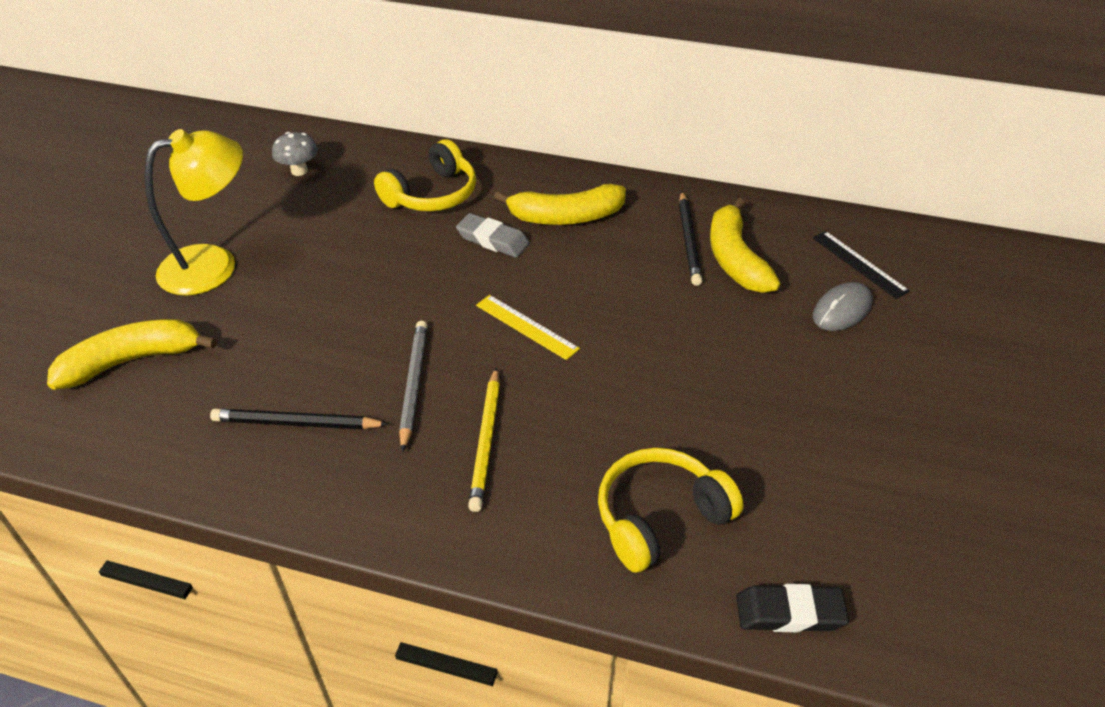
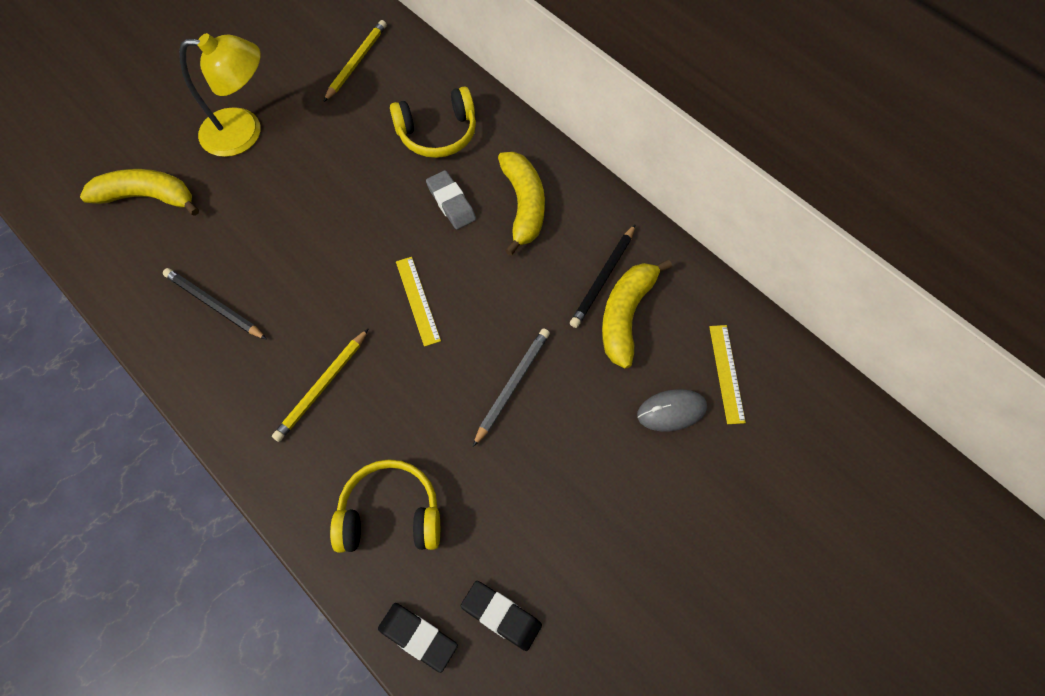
camera: 30 degrees right, 20 degrees up
grey mushroom [272,132,318,176] -> yellow pencil [323,20,387,102]
grey pencil [399,321,428,452] -> grey pencil moved to [473,329,550,447]
yellow banana [494,184,626,225] -> yellow banana turned 120 degrees counterclockwise [498,152,545,256]
black ruler [812,231,910,299] -> yellow ruler [709,325,746,424]
none -> black eraser [461,581,542,651]

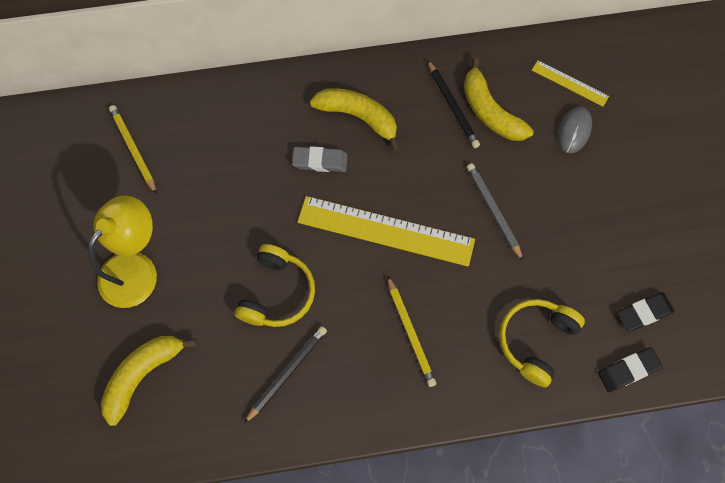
camera: 55 degrees left, 5 degrees up
black pencil [163,268,267,340] -> black pencil turned 150 degrees clockwise [244,326,327,424]
yellow headphones [390,86,476,158] -> yellow headphones moved to [235,244,315,327]
yellow ruler [396,257,441,347] -> yellow ruler [298,196,475,267], size x2.06

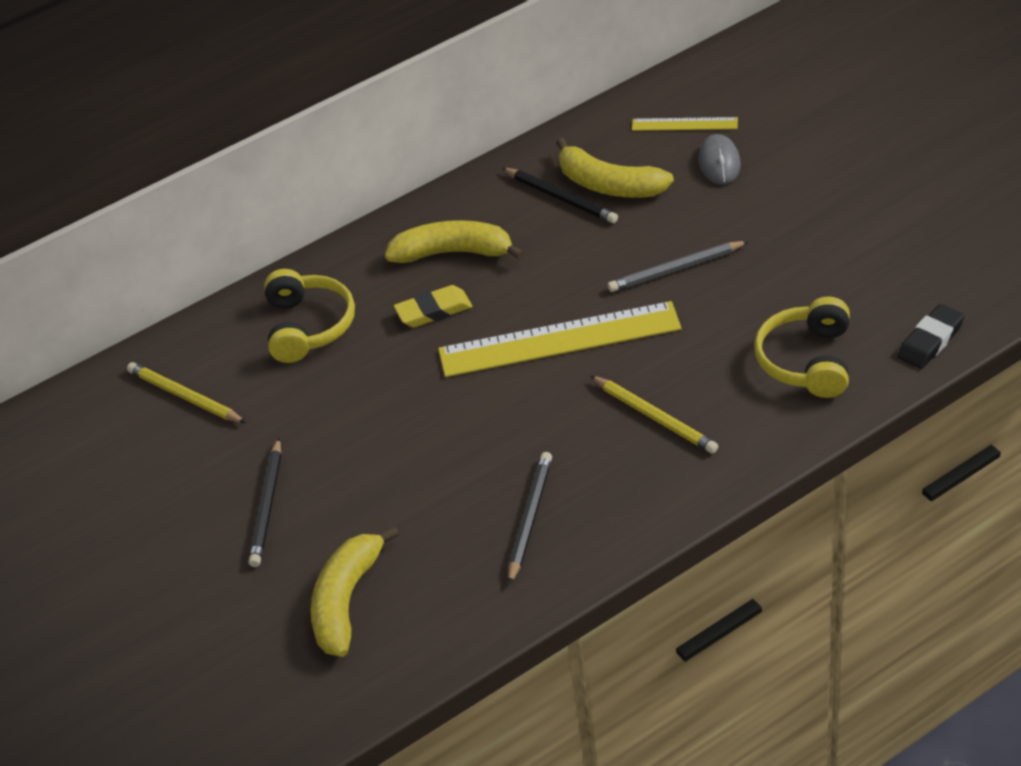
camera: 20 degrees left, 25 degrees down
yellow lamp [88,196,157,308] -> black pencil [248,438,281,567]
yellow headphones [235,244,315,327] -> yellow headphones moved to [264,269,355,363]
grey eraser [292,146,348,172] -> yellow eraser [394,285,473,328]
grey pencil [467,163,523,261] -> grey pencil turned 60 degrees counterclockwise [608,241,749,292]
black eraser [617,292,674,332] -> none

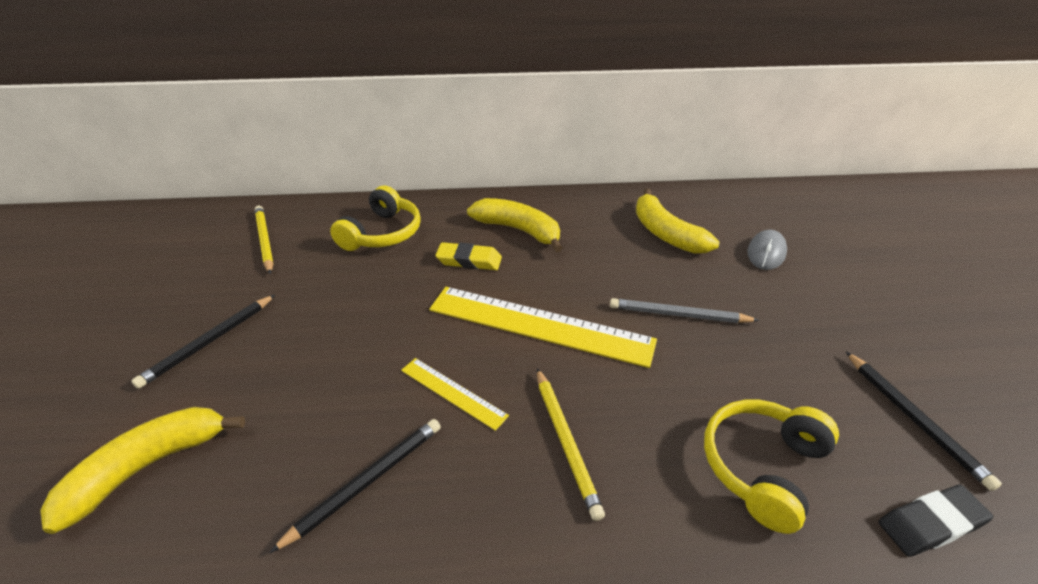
camera: 25 degrees right, 5 degrees down
black pencil [502,168,618,223] -> black pencil moved to [846,352,1002,491]
yellow ruler [632,117,738,131] -> yellow ruler moved to [401,358,509,431]

